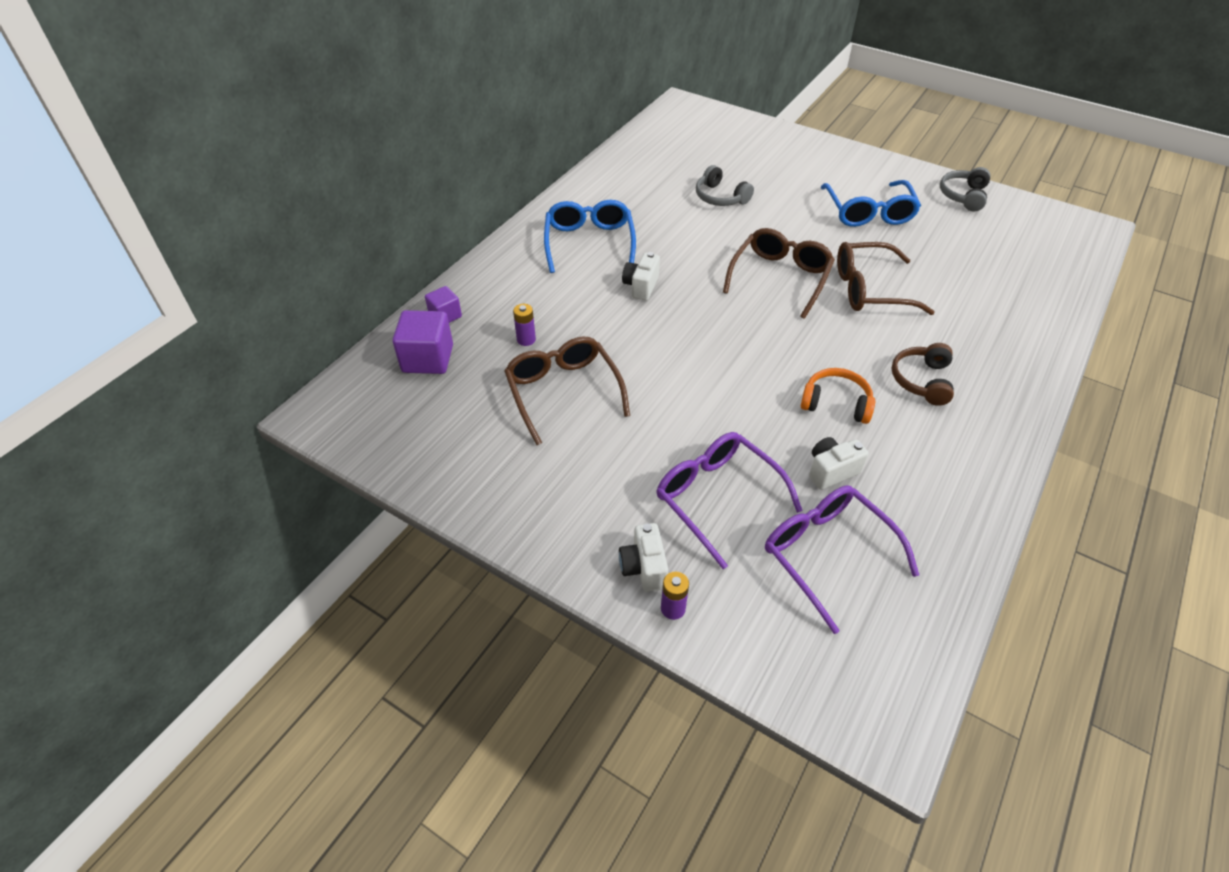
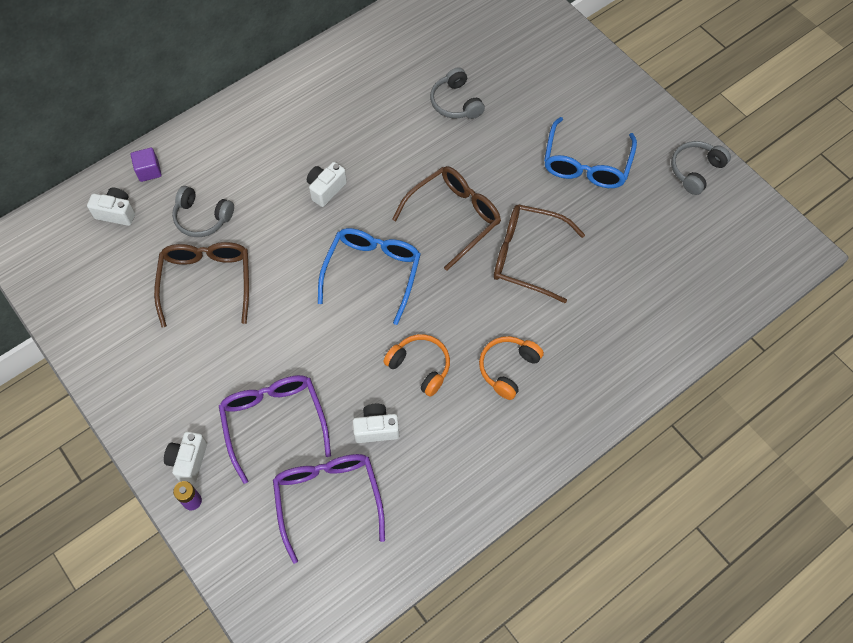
camera: 20 degrees right, 15 degrees up
purple cube [392,310,453,374] -> white camera [87,187,135,226]
purple battery [513,304,536,346] -> grey headphones [172,186,234,237]
blue glasses [544,200,636,273] -> blue glasses moved to [318,228,421,325]
brown headphones [892,343,954,406] -> orange headphones [479,336,544,400]

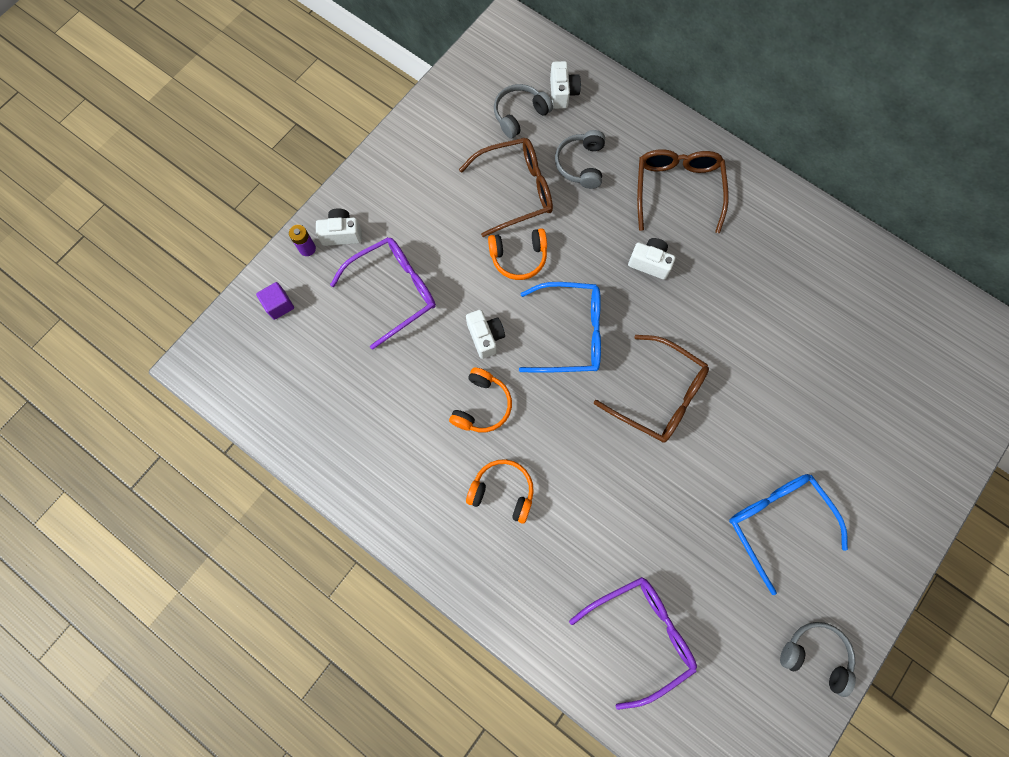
camera: 75 degrees right, 10 degrees up
purple cube [131,148,162,182] -> purple cube moved to [256,282,294,320]
purple glasses [273,454,385,564] -> purple glasses moved to [569,577,697,710]
white camera [353,404,399,443] -> white camera moved to [466,310,505,359]
grey headphones [430,67,485,119] -> grey headphones moved to [494,84,553,139]
brown glasses [494,204,585,303] -> brown glasses moved to [637,149,729,233]
blue glasses [544,117,637,188] -> blue glasses turned 60 degrees clockwise [729,474,848,595]
none -> orange headphones [488,228,547,280]

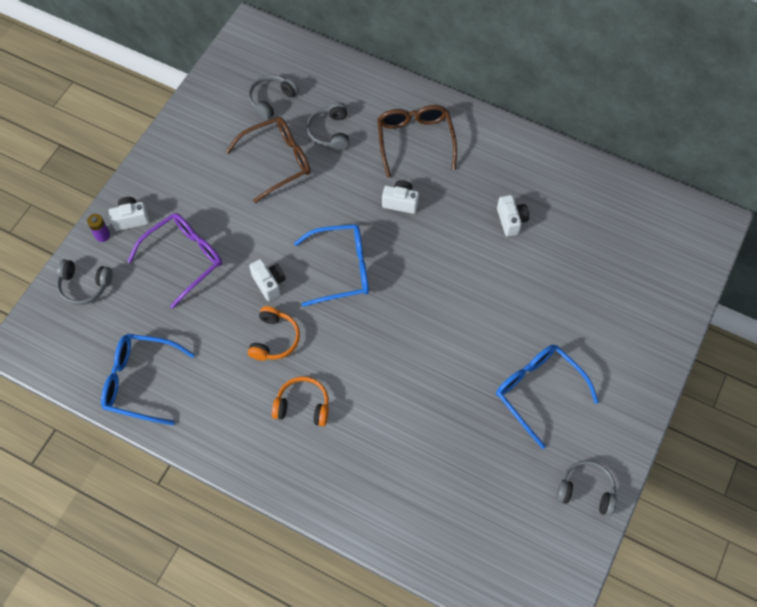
camera: 10 degrees left, 10 degrees down
purple cube [256,282,294,320] -> grey headphones [56,259,113,305]
orange headphones [488,228,547,280] -> none
white camera [550,61,581,109] -> white camera moved to [497,195,529,237]
purple glasses [569,577,697,710] -> none
brown glasses [594,335,709,443] -> none
none -> blue glasses [101,334,195,425]

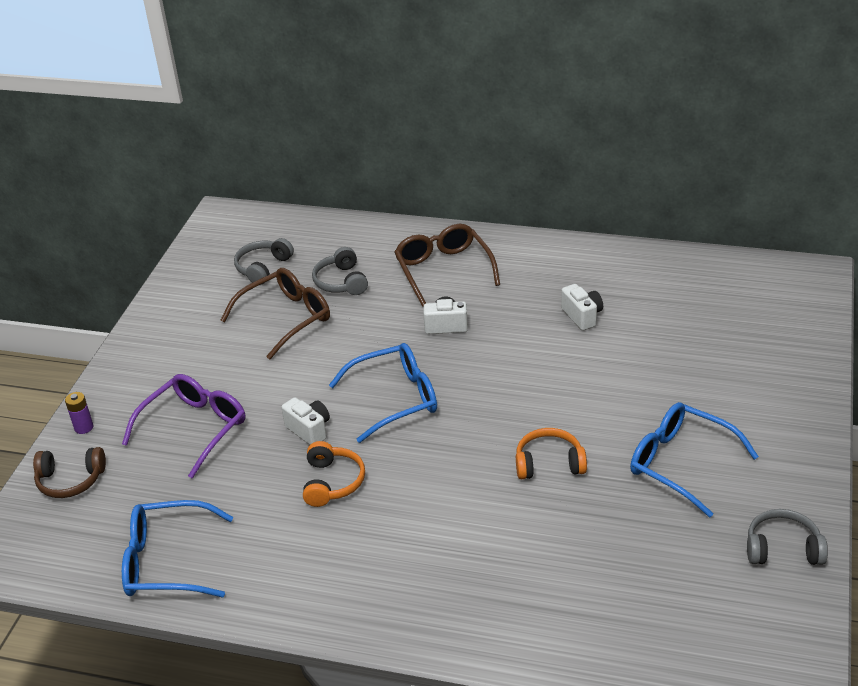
camera: 10 degrees left, 25 degrees down
grey headphones [56,259,113,305] -> brown headphones [33,447,106,498]
white camera [109,197,150,231] -> none
orange headphones [272,376,329,426] -> orange headphones moved to [516,428,587,479]

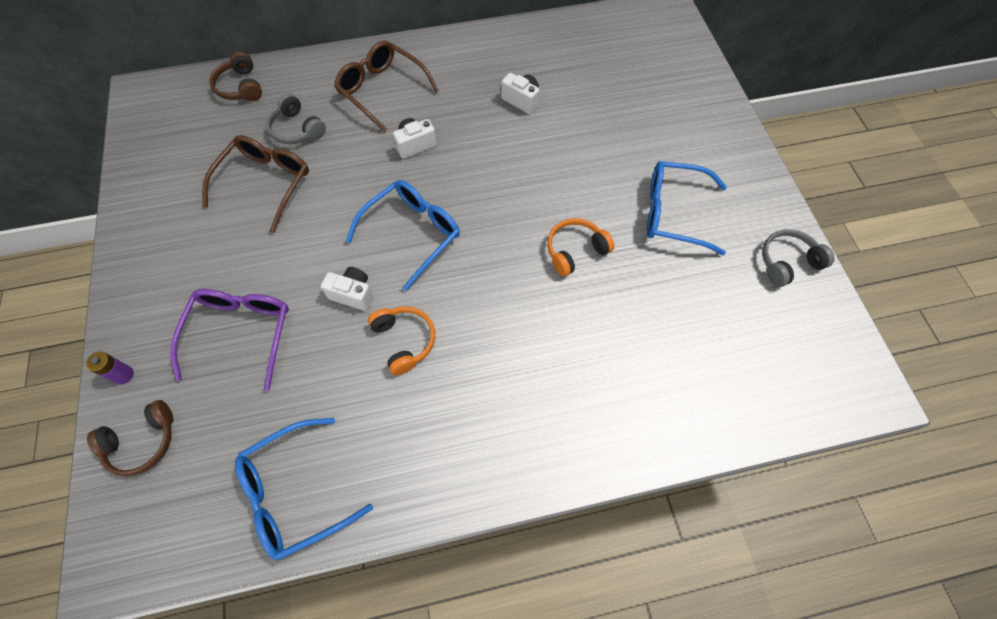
camera: 30 degrees left, 25 degrees up
grey headphones [234,238,294,285] -> none
none -> brown headphones [209,52,262,101]

